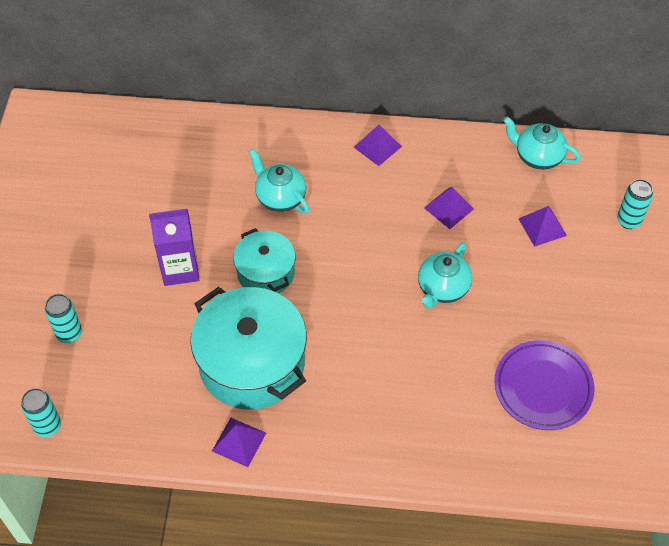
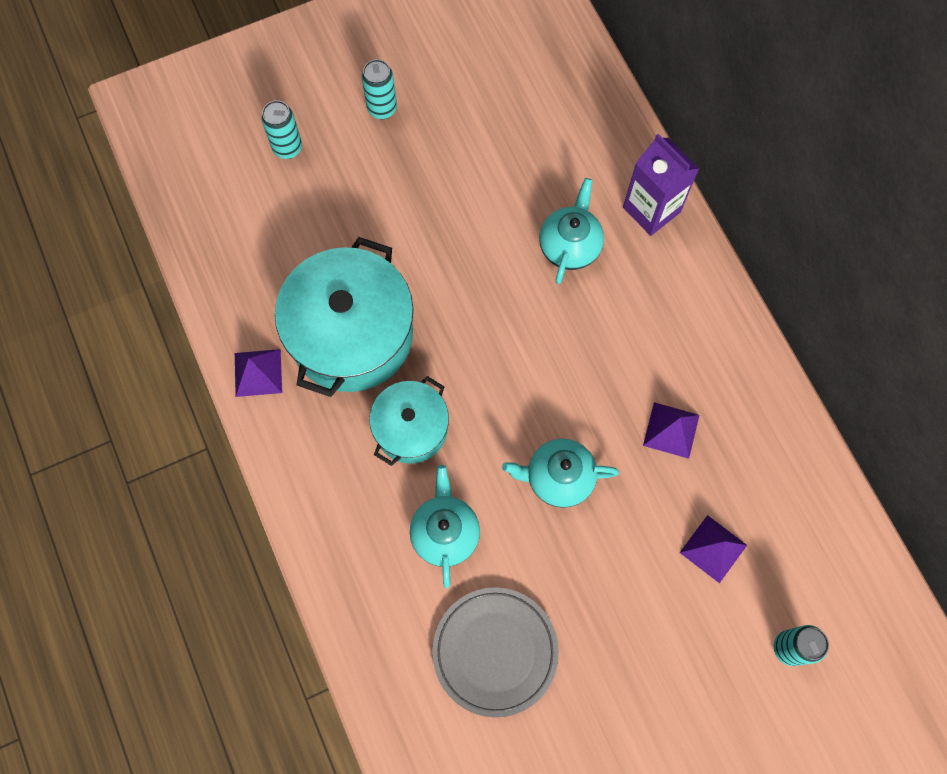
camera: 60 degrees right, 15 degrees up
turquoise can [21,388,61,437] -> turquoise can moved to [362,59,397,119]
purple carton [149,209,199,286] -> purple carton moved to [623,134,700,236]
turquoise pot [233,228,296,294] -> turquoise pot moved to [369,376,449,466]
purple pyramid [354,125,402,166] -> none
purple plate [494,340,594,430] -> grey plate [432,587,559,718]
turquoise teapot [503,116,581,170] -> turquoise teapot moved to [410,465,480,588]

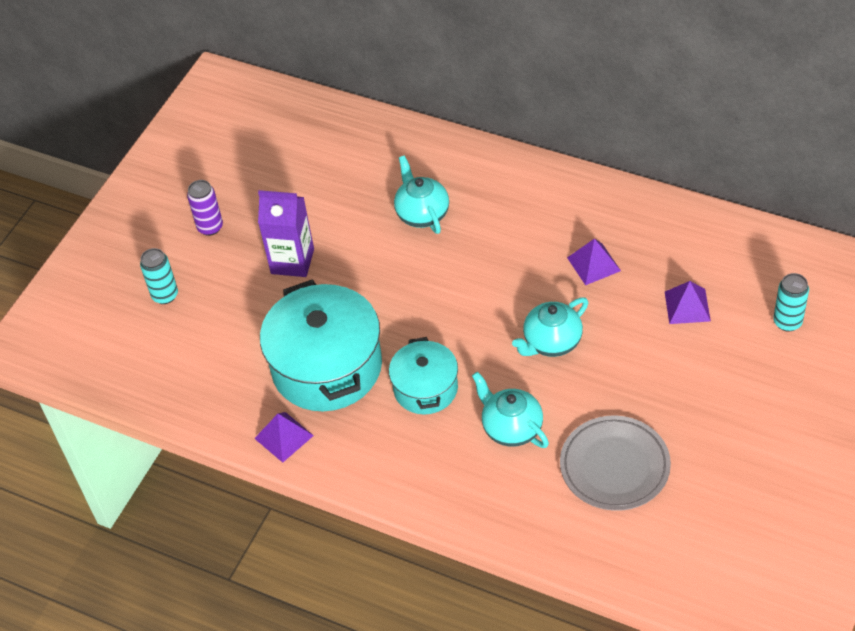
camera: 35 degrees left, 20 degrees down
turquoise can [362,59,397,119] -> purple can [187,180,223,236]
purple carton [623,134,700,236] -> purple carton moved to [258,190,314,277]

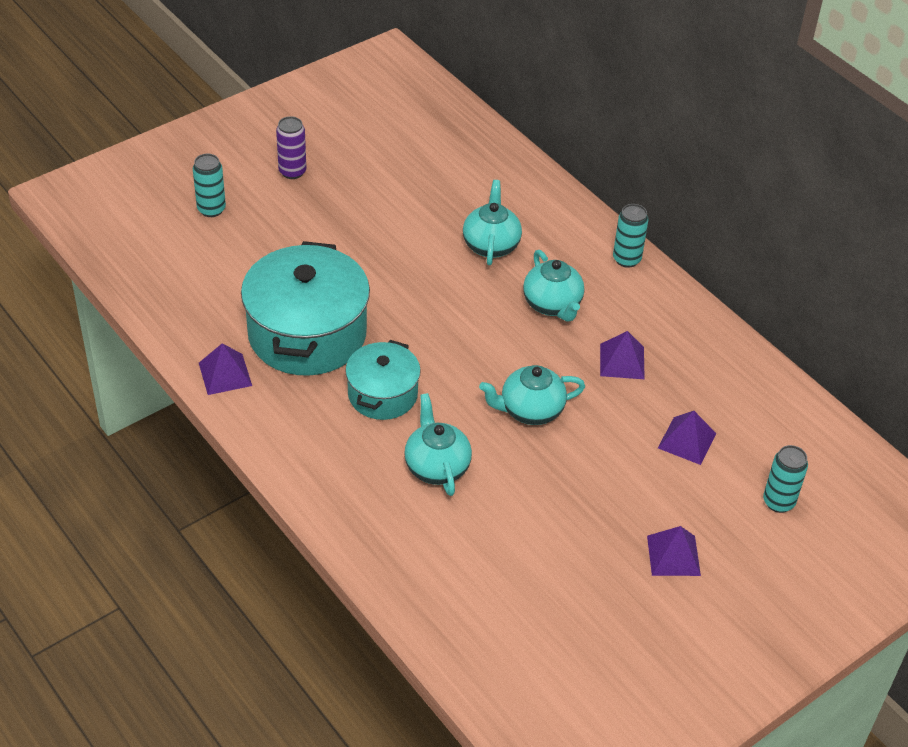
camera: 20 degrees right, 5 degrees down
purple carton [258,190,314,277] -> none
grey plate [560,415,671,511] -> none
none -> turquoise teapot [523,250,584,322]
none -> turquoise can [613,204,648,268]
none -> purple pyramid [647,526,701,576]

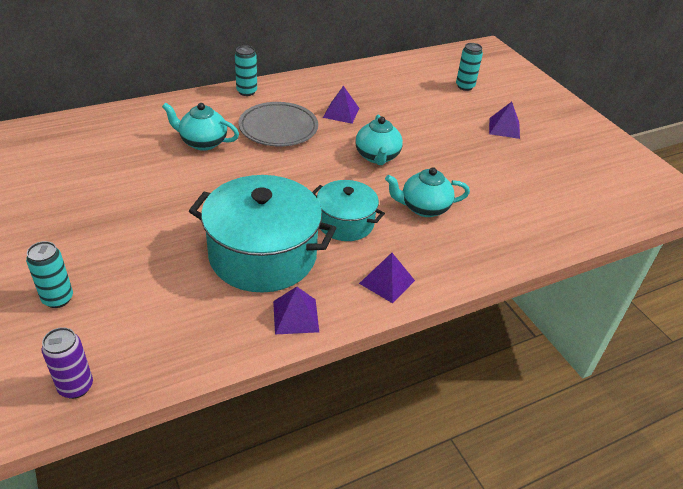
camera: 80 degrees left, 5 degrees down
purple can [276,116,306,179] -> purple can moved to [42,327,93,399]
turquoise teapot [523,250,584,322] -> grey plate [238,102,318,147]
purple pyramid [658,411,717,465] -> purple pyramid moved to [359,253,415,303]

